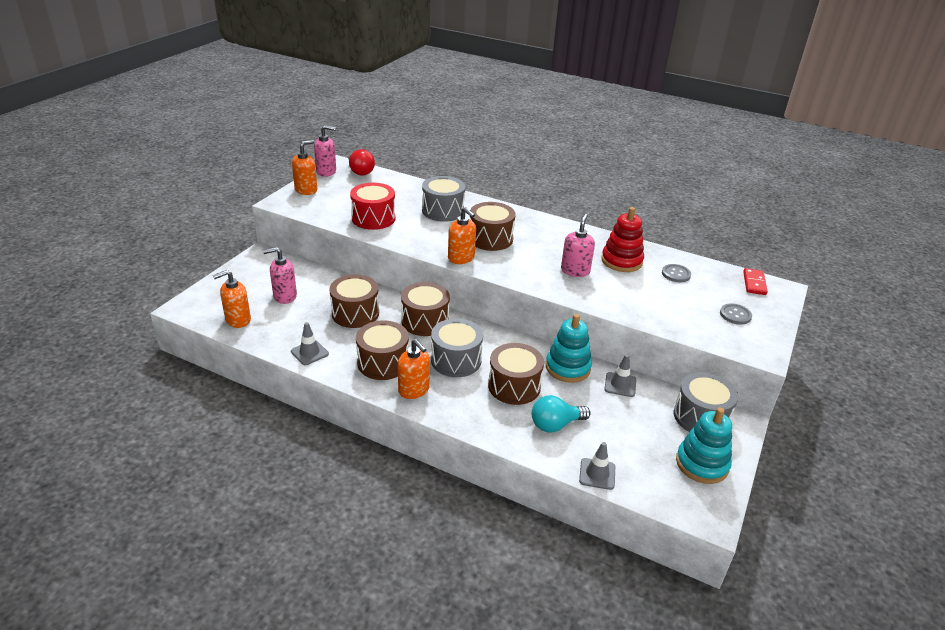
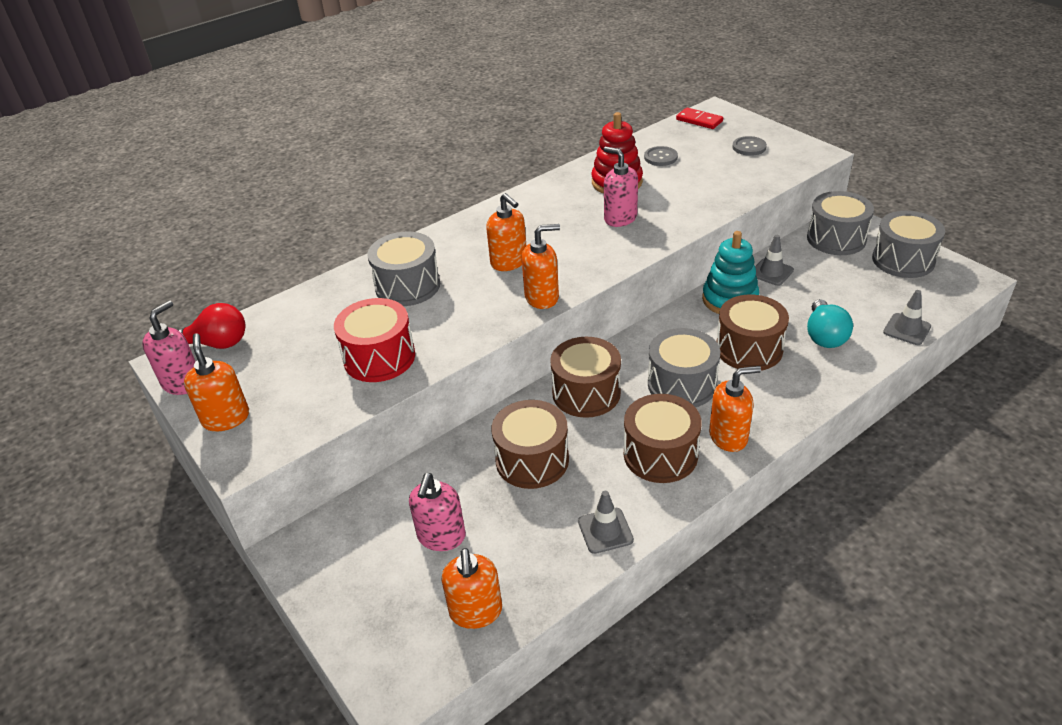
camera: 60 degrees left, 5 degrees up
brown drum [470,202,516,251] -> orange soap dispenser [486,193,526,271]
turquoise stacking toy [676,407,732,484] -> grey drum [872,211,945,278]

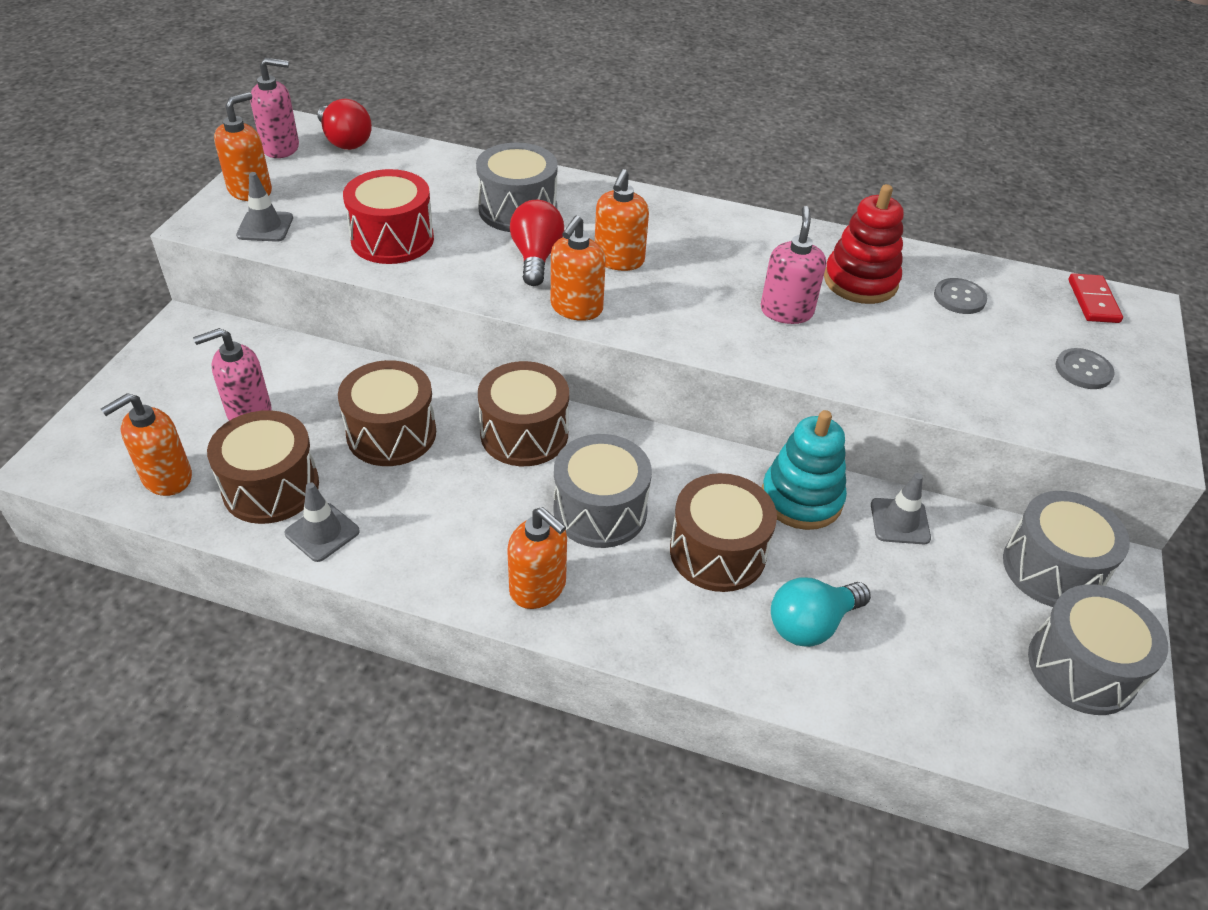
camera: 50 degrees right, 5 degrees up
orange soap dispenser [522,224,560,309] -> orange soap dispenser turned 75 degrees clockwise [551,215,606,321]
brown drum [624,394,702,483] -> brown drum moved to [207,410,319,524]
grey traffic cone [883,290,931,345] -> grey traffic cone moved to [236,172,293,242]
none -> red light bulb [510,200,564,286]

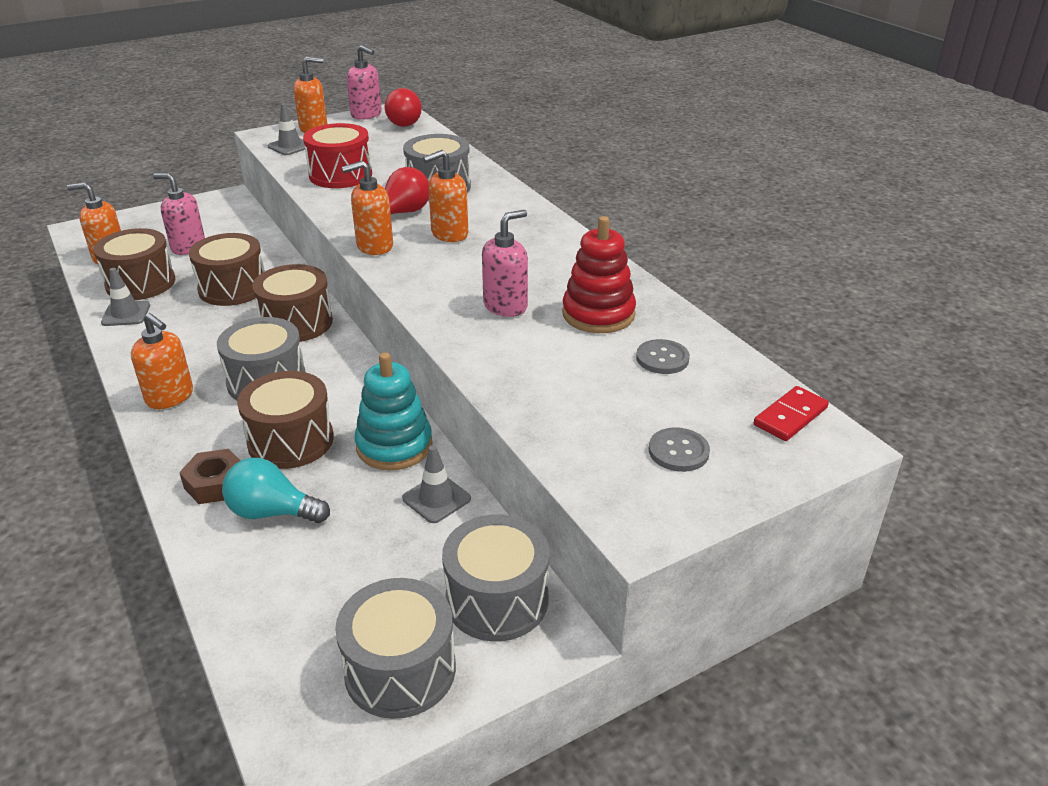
camera: 45 degrees right, 10 degrees down
orange soap dispenser [507,507,567,609] -> orange soap dispenser turned 45 degrees counterclockwise [131,313,193,409]
none -> brown nut [179,449,241,504]

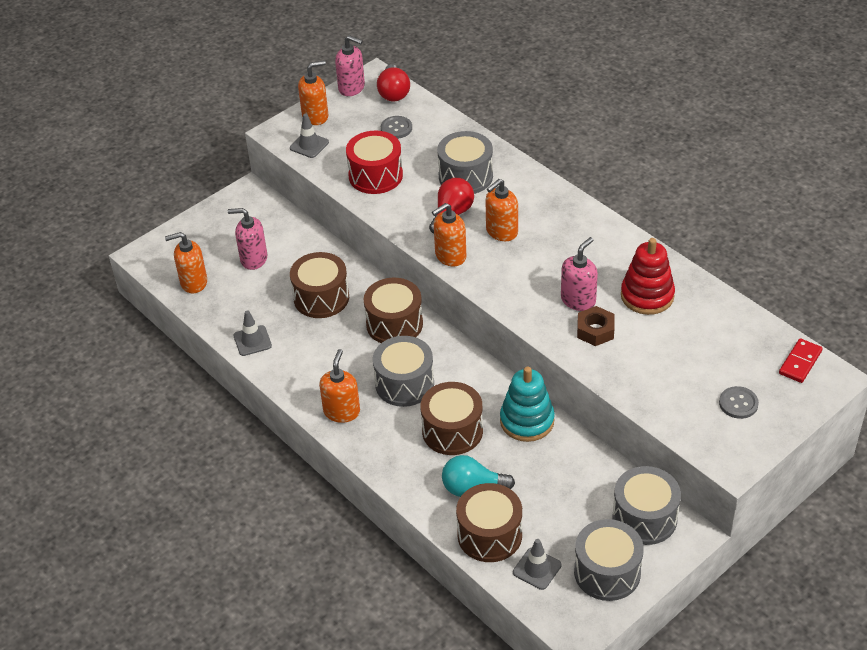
camera: 10 degrees left, 10 degrees up
brown drum [93,228,175,300] -> brown drum moved to [456,483,522,562]
orange soap dispenser [131,313,193,409] -> orange soap dispenser turned 105 degrees counterclockwise [319,349,360,423]
brown nut [179,449,241,504] -> brown nut moved to [577,306,614,346]
grey traffic cone [402,445,471,523] -> grey traffic cone moved to [513,539,561,590]
grey button [636,339,690,374] -> grey button moved to [381,116,412,139]

